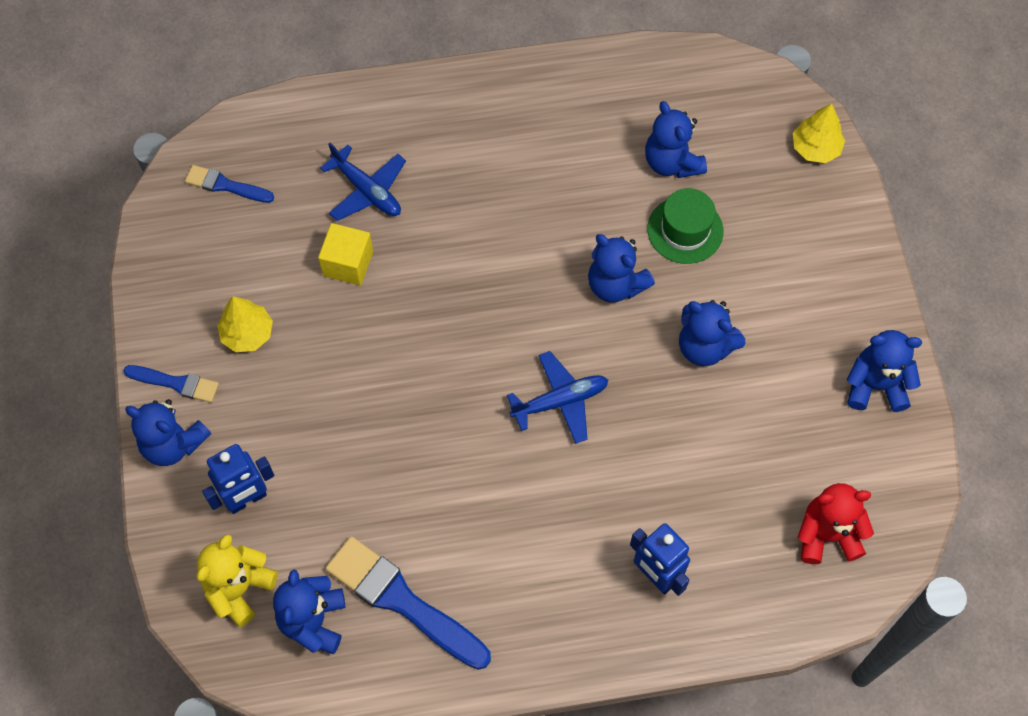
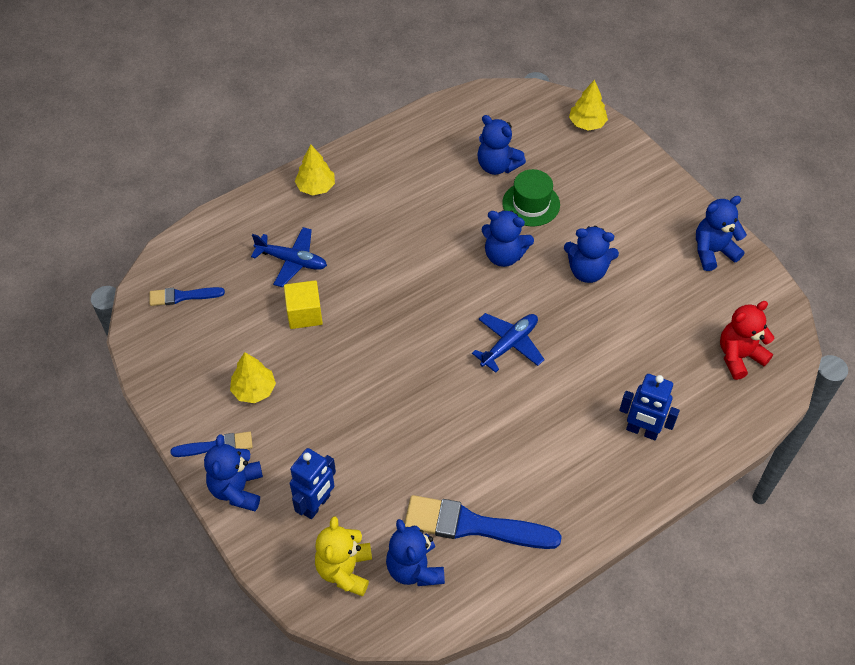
camera: 25 degrees left, 10 degrees down
blue teddy bear [125,399,211,466] -> blue teddy bear turned 90 degrees clockwise [204,434,263,511]
none -> yellow tree [295,145,335,196]

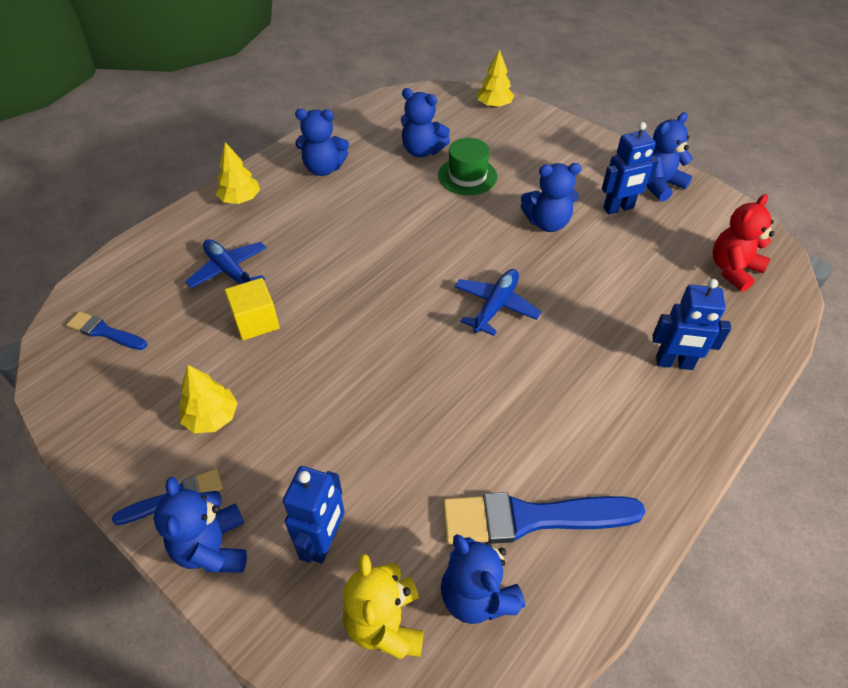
camera: 15 degrees left, 5 degrees down
blue brush [149,287,225,306] -> blue brush turned 45 degrees clockwise [66,311,147,350]
blue plane [251,227,327,287] -> blue plane turned 135 degrees counterclockwise [185,239,267,288]
blue teddy bear [481,210,534,267] -> blue teddy bear moved to [295,109,349,176]
none -> blue robot [602,122,659,215]

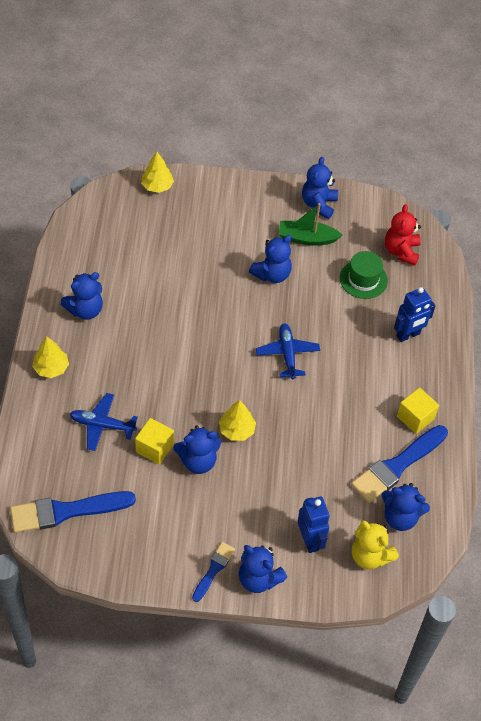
camera: 40 degrees left, 5 degrees up
blue brush [66,311,147,350] -> blue brush [10,491,136,533], size x1.84
yellow tree [179,365,238,433] -> yellow tree moved to [219,400,256,441]
blue teddy bear [401,88,450,157] -> blue teddy bear moved to [173,425,221,474]
green hat [438,138,498,195] -> green hat moved to [340,251,388,299]
blue robot [602,122,659,215] -> green boat [278,203,342,246]
none -> yellow cube [397,388,439,434]

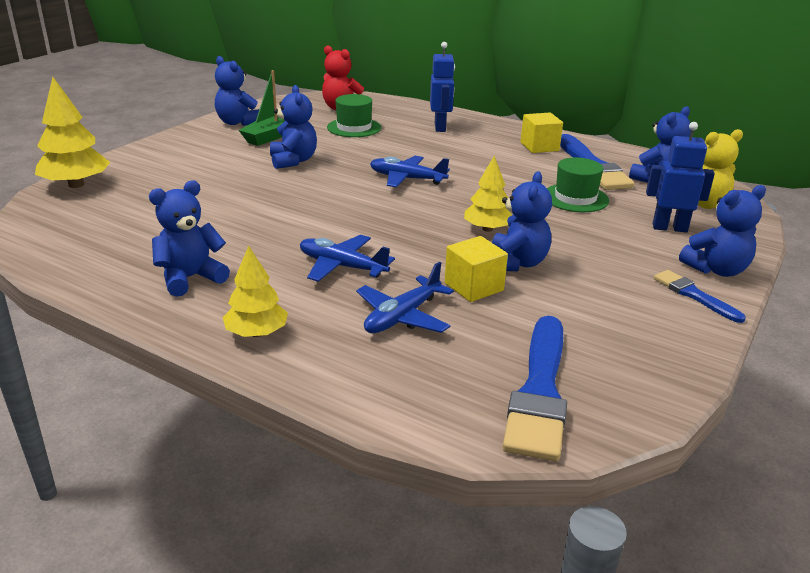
camera: 60 degrees left, 25 degrees down
blue teddy bear [61,272,103,320] -> blue teddy bear turned 120 degrees counterclockwise [149,181,230,297]
yellow tree [141,152,174,193] -> yellow tree [35,77,111,188], size x1.51
none -> blue plane [300,235,395,282]
none -> green hat [547,157,609,212]

